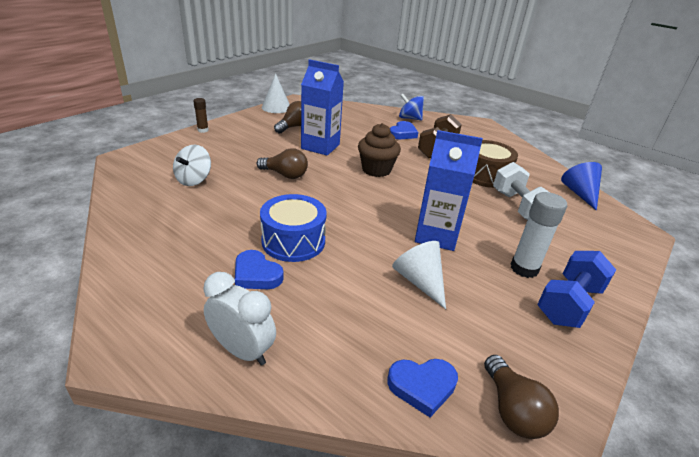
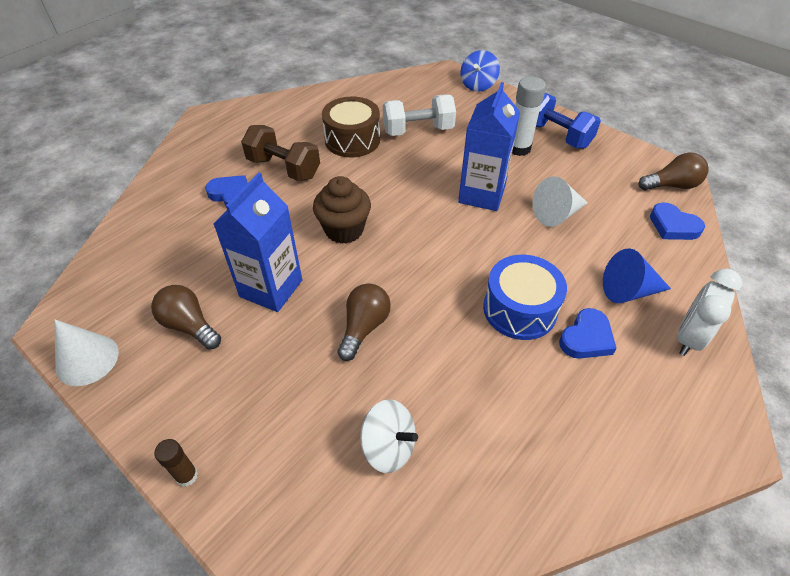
camera: 85 degrees left, 15 degrees up
blue heart [387,359,458,417] -> blue heart turned 135 degrees clockwise [650,202,705,240]
blue spinning top [399,94,424,120] -> blue spinning top moved to [460,50,500,92]
blue cone [561,162,602,211] -> blue cone moved to [603,249,671,303]

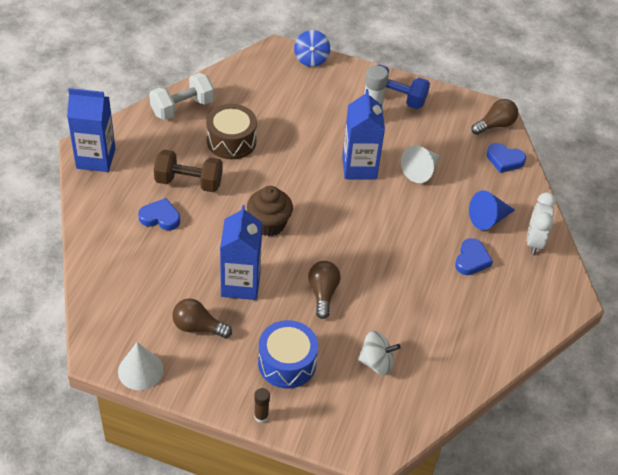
camera: 25 degrees left, 0 degrees up
white dumbbell [383,94,456,136] -> white dumbbell moved to [149,73,214,120]
blue drum [483,255,567,340] -> blue drum moved to [258,320,318,389]
none -> blue carton [67,88,116,172]

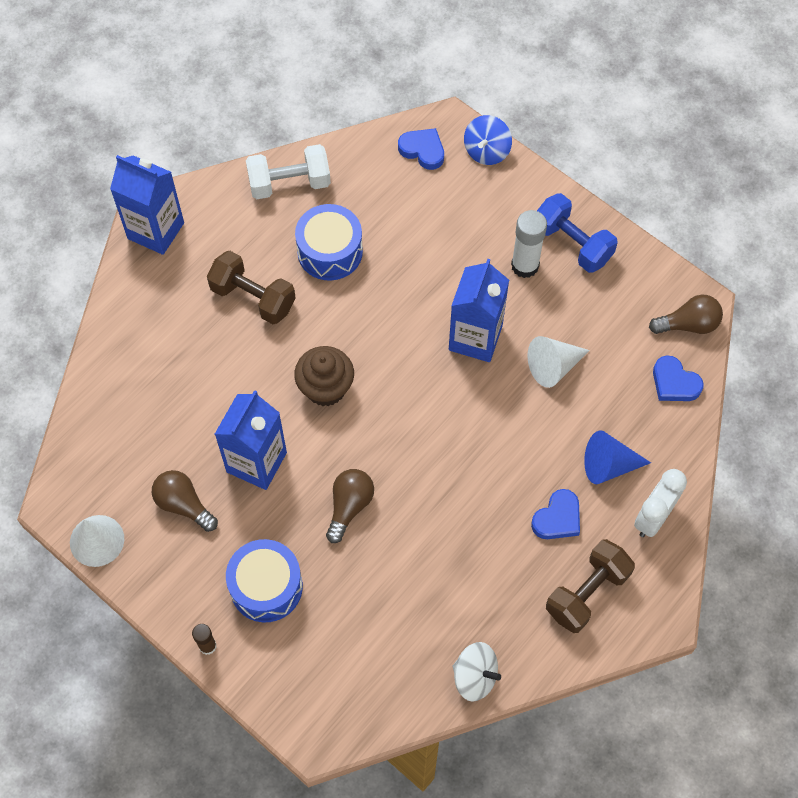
camera: 25 degrees right, 15 degrees up
blue heart [138,198,180,230] -> blue heart moved to [398,128,444,170]
brown drum [206,104,257,159] -> blue drum [295,204,363,281]
white spinning top [358,331,401,375] -> white spinning top moved to [453,642,501,702]
none -> brown dumbbell [546,539,635,633]

